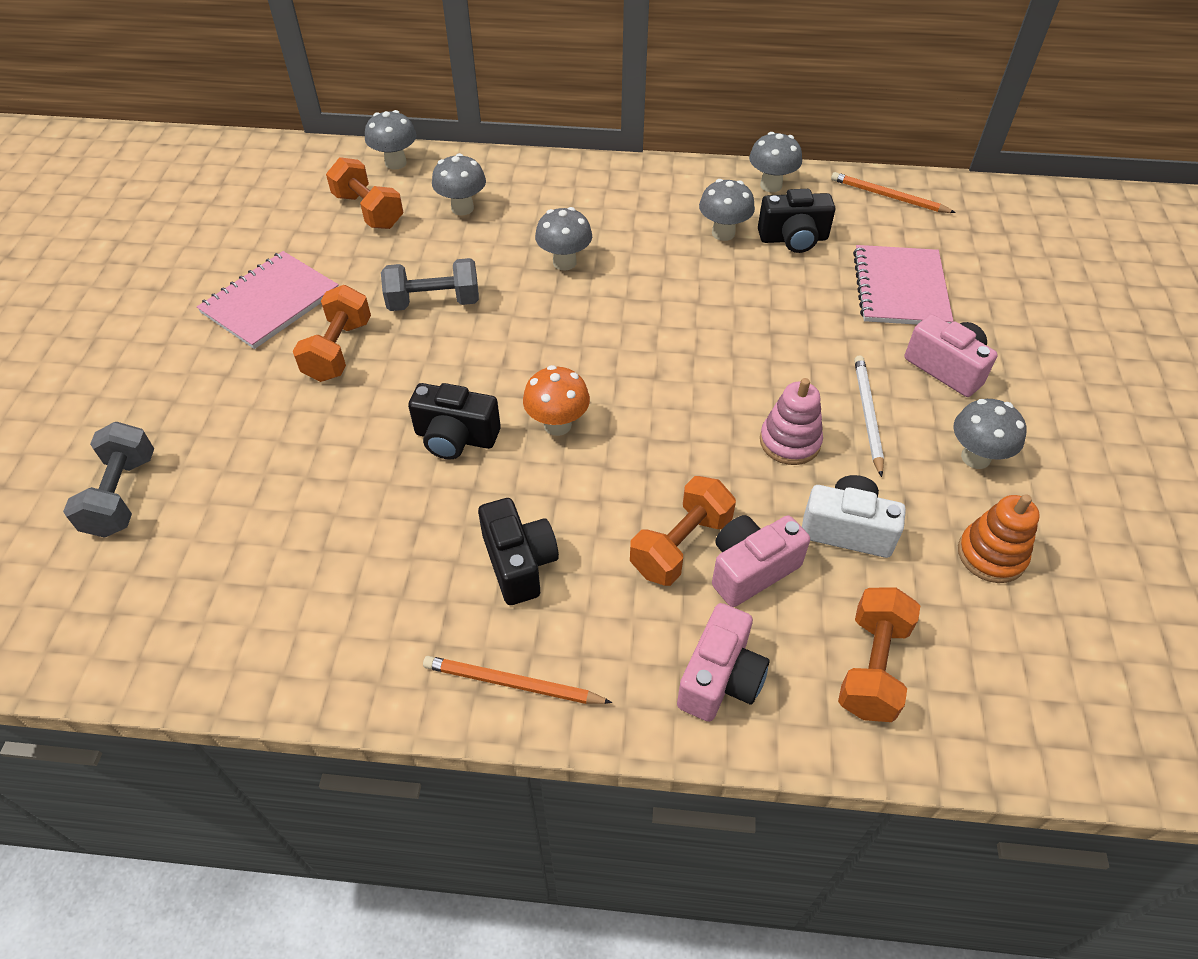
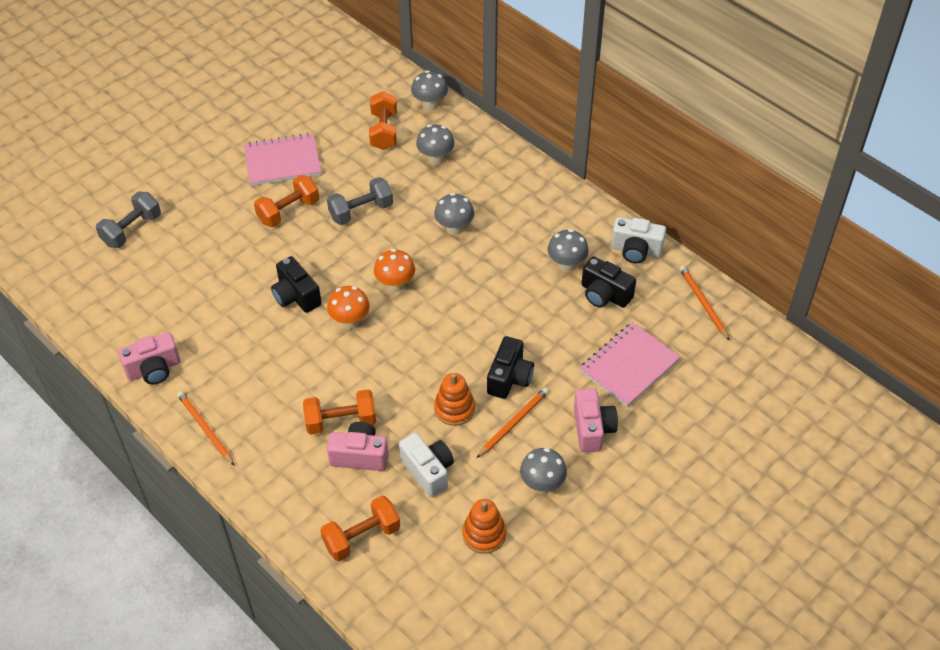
camera: 40 degrees right, 0 degrees up
grey dumbbell [381,258,479,311] -> grey dumbbell turned 60 degrees counterclockwise [327,177,393,225]
black camera [478,498,559,605] -> black camera moved to [487,336,534,399]
pink camera [677,603,769,722] -> pink camera moved to [118,332,180,385]
grey mushroom [749,132,802,192] -> white camera [611,217,666,263]
pink stacking toy [760,378,823,465] -> orange stacking toy [434,373,475,426]
white pencil [854,356,884,477] -> orange pencil [476,388,549,458]
none -> orange mushroom [374,249,415,292]

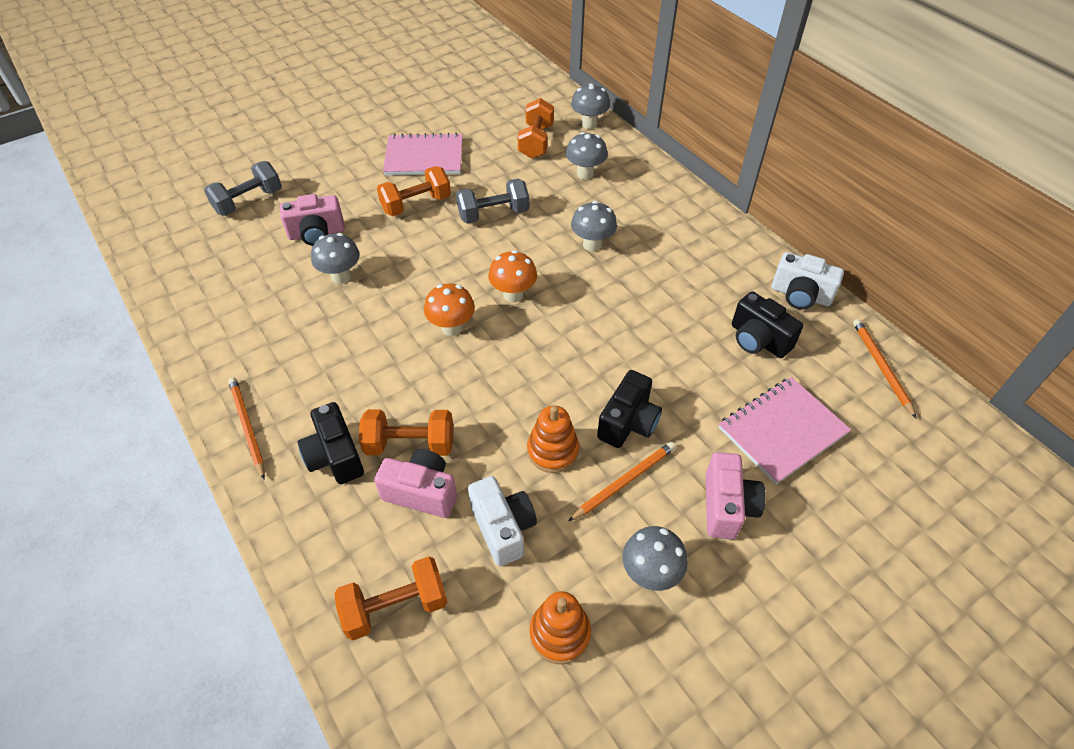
camera: 10 degrees right, 0 degrees up
pink camera [118,332,180,385] -> pink camera moved to [280,194,344,246]
black camera [271,256,322,313] -> black camera moved to [297,402,364,484]
grey mushroom [548,229,589,272] -> grey mushroom moved to [311,233,360,284]

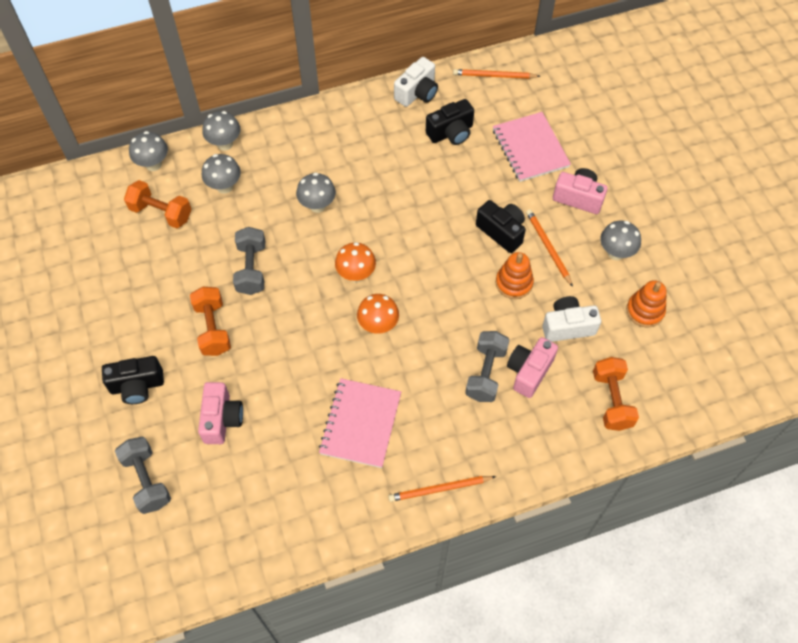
camera: 75 degrees left, 10 degrees up
black camera [297,402,364,484] -> black camera moved to [102,356,164,404]
grey mushroom [311,233,360,284] -> grey mushroom moved to [202,111,240,151]
orange dumbbell [359,409,453,456] -> grey dumbbell [465,331,509,402]
pink notebook [383,133,462,175] -> pink notebook moved to [319,378,401,468]

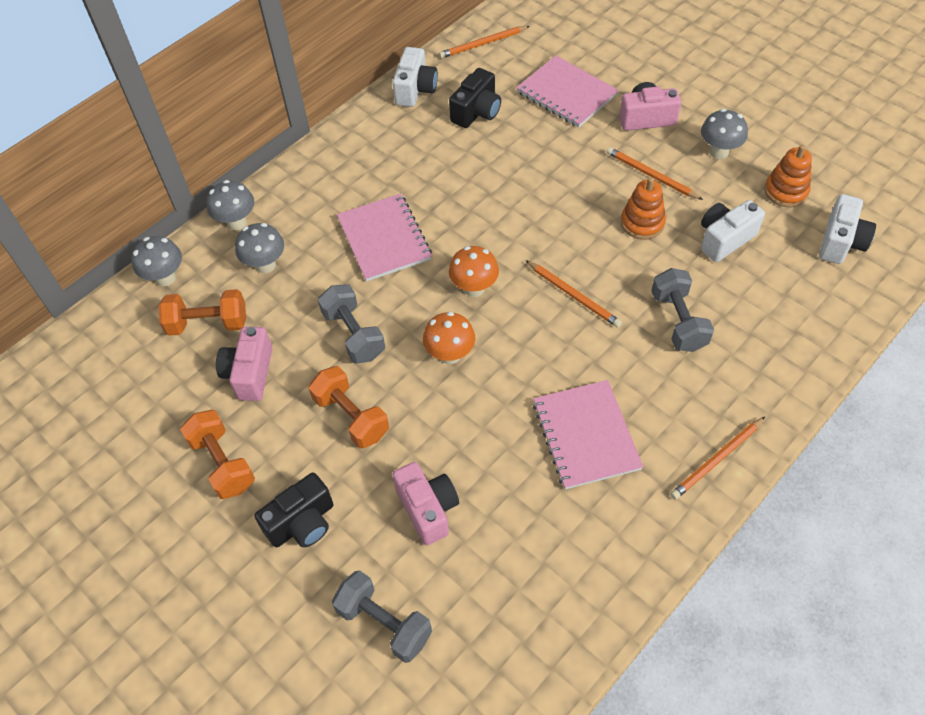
camera: 25 degrees left, 5 degrees down
grey mushroom [296,173,336,213] -> pink notebook [337,194,432,282]
orange mushroom [357,294,399,334] -> orange mushroom moved to [423,312,475,364]
black camera [476,200,526,253] -> none
pink camera [507,337,558,398] -> pink camera moved to [216,326,272,401]
orange dumbbell [593,357,639,431] -> orange dumbbell moved to [180,410,255,499]
none -> orange pencil [525,260,622,328]
none -> white camera [819,194,876,264]

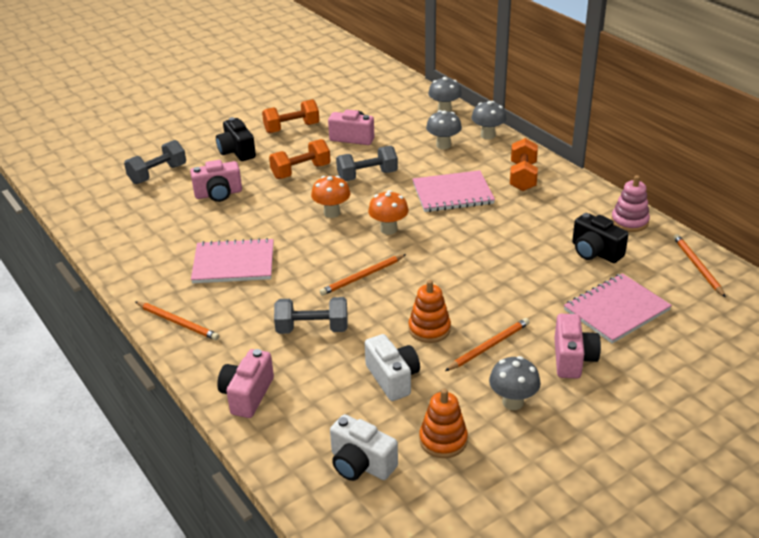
camera: 100 degrees right, 20 degrees down
orange dumbbell [158,289,246,336] -> orange dumbbell moved to [510,138,538,191]
white camera [393,47,438,107] -> pink stacking toy [611,175,650,232]
orange pencil [670,417,765,500] -> orange pencil turned 150 degrees clockwise [136,302,219,340]
none -> pink camera [217,349,274,418]

